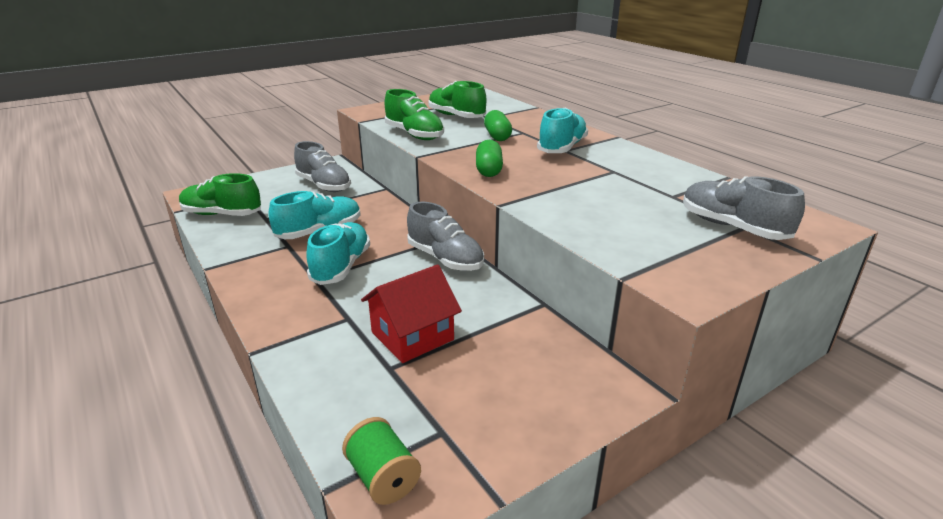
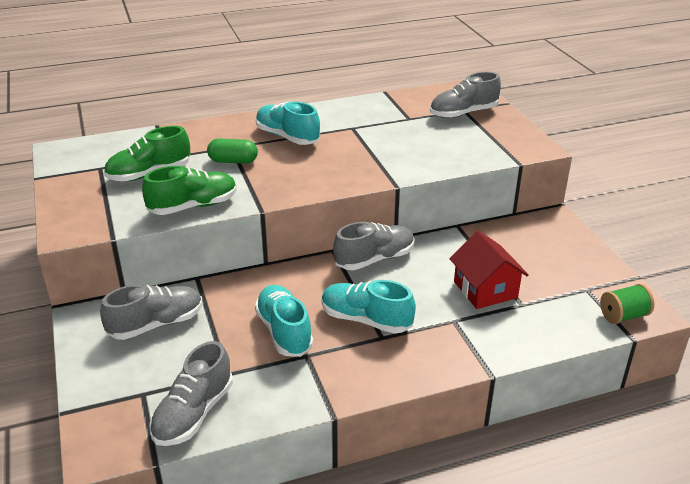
camera: 75 degrees left, 5 degrees up
green shoe [179,173,261,216] -> grey shoe [149,341,233,446]
green capsule [476,140,503,177] -> none

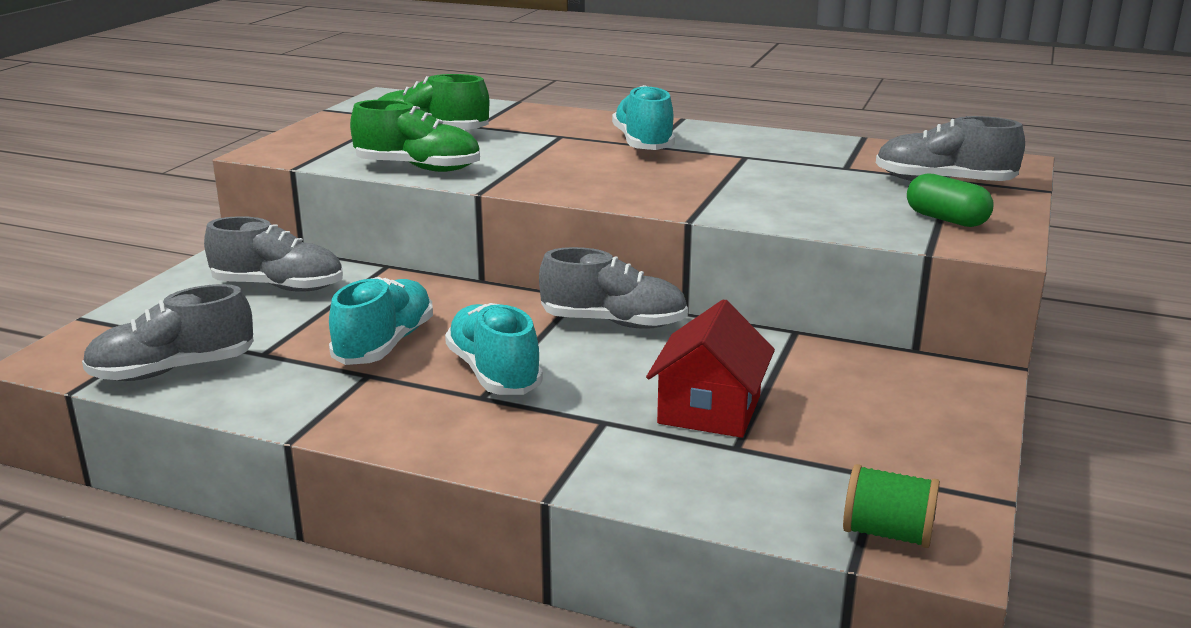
camera: 40 degrees right, 10 degrees down
green capsule [207,139,258,164] -> green capsule moved to [907,173,994,227]

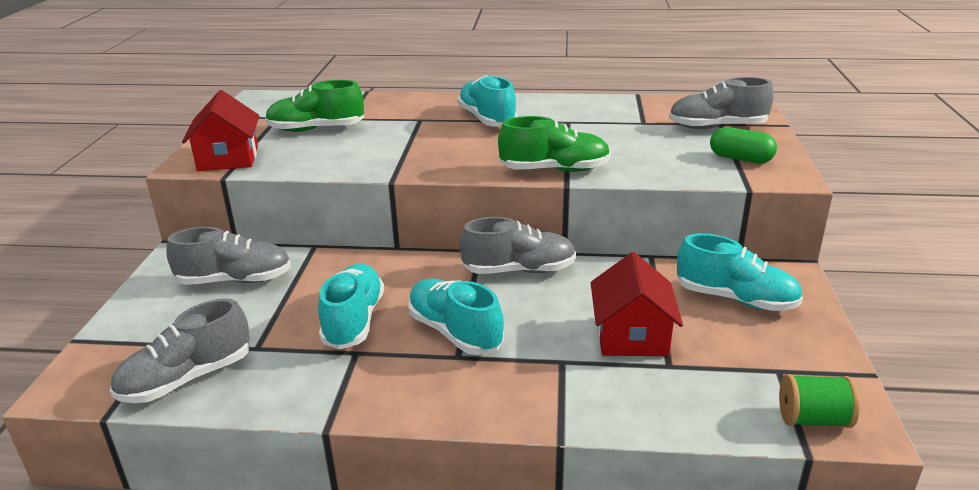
camera: 15 degrees left, 5 degrees up
green shoe [350,100,480,172] -> green shoe moved to [498,116,611,172]
none -> red house [182,90,259,171]
none -> turquoise shoe [677,233,803,311]

